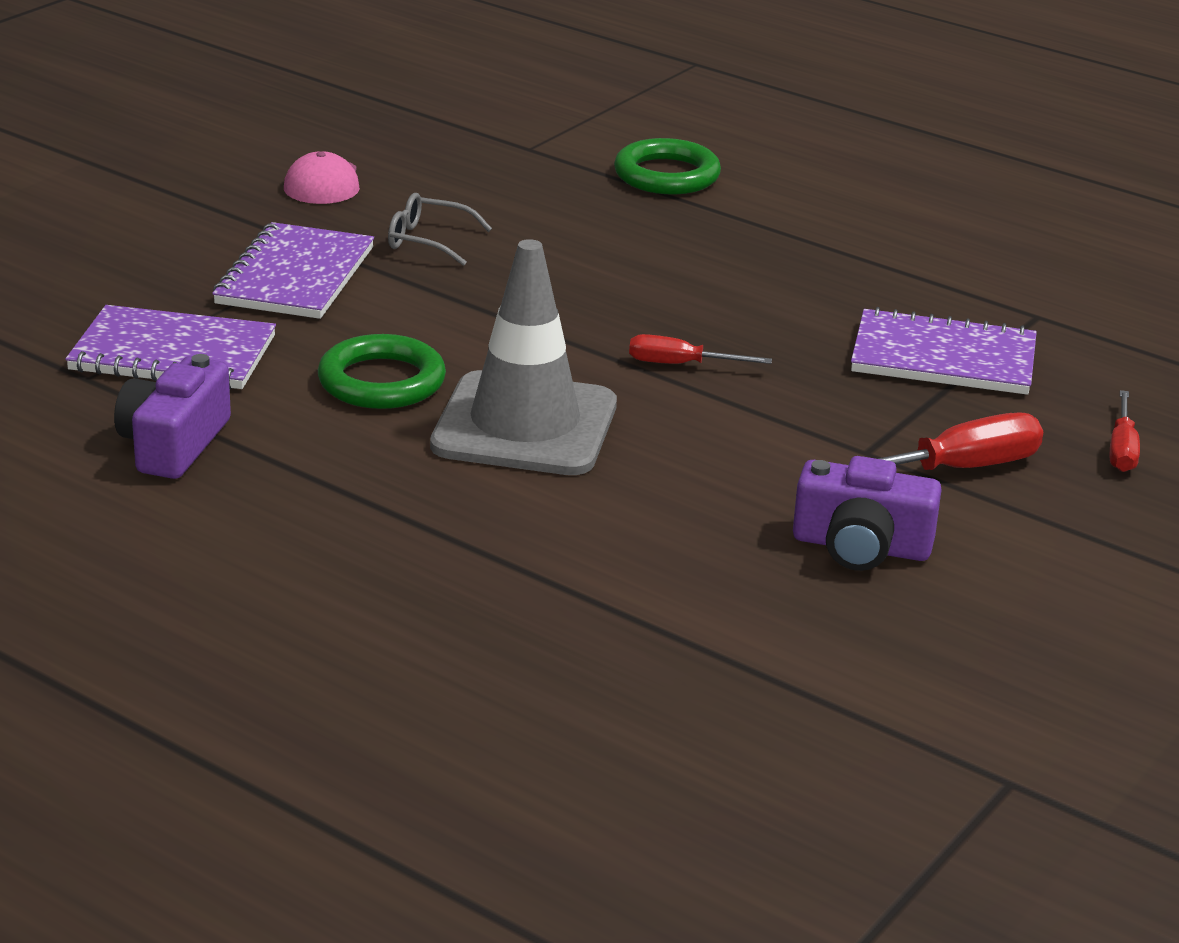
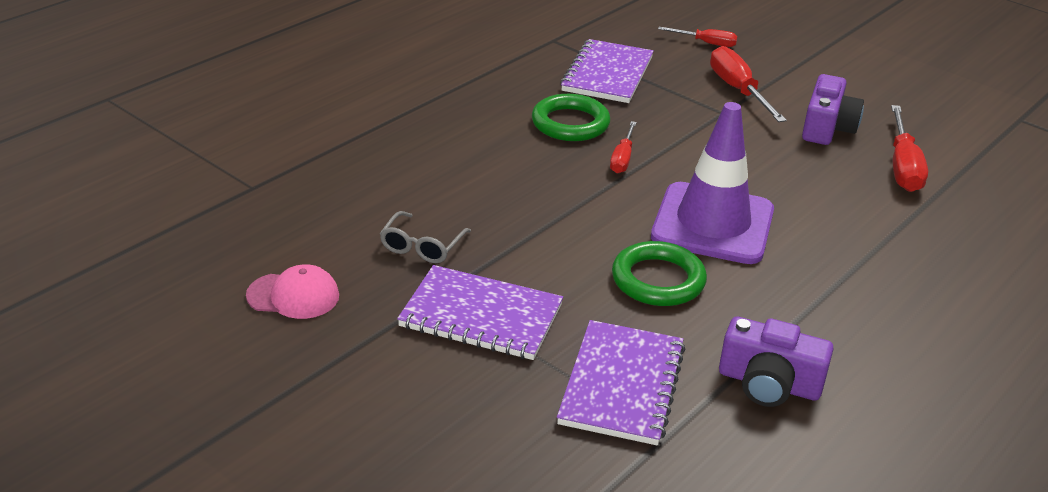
camera: 85 degrees left, 5 degrees up
grey traffic cone [430,239,617,475] -> purple traffic cone [651,102,774,264]
green ring [614,138,721,194] -> green ring moved to [532,94,610,141]
none -> red screwdriver [891,105,928,192]

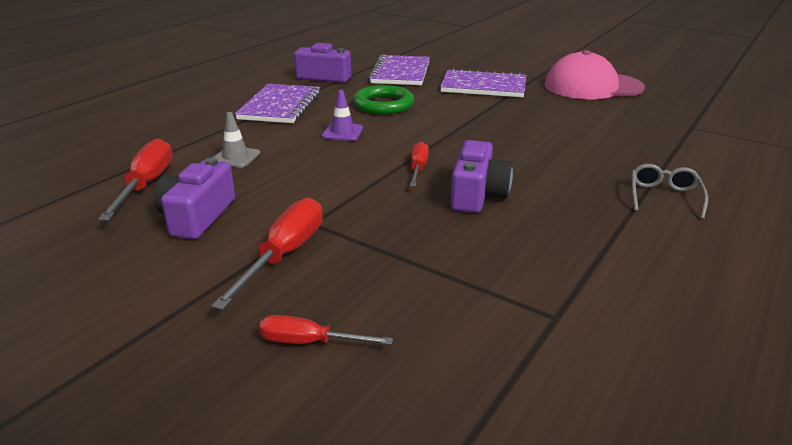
camera: 175 degrees right, 5 degrees down
pink cap [246,264,339,319] -> pink cap [544,50,645,99], size x1.84
grey glasses [380,211,471,263] -> grey glasses moved to [631,164,708,219]
green ring [532,94,610,141] -> purple camera [450,140,513,213]
purple notebook [560,39,654,103] -> purple notebook moved to [235,84,320,123]
purple traffic cone [651,102,774,264] -> purple traffic cone [322,90,363,141], size x0.42
red screwdriver [710,46,787,122] -> red screwdriver turned 135 degrees counterclockwise [211,198,323,310]
none -> grey traffic cone [214,112,260,168]

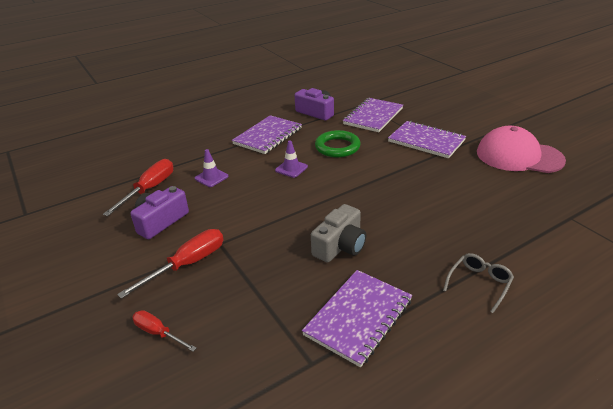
camera: 25 degrees right, 5 degrees up
grey traffic cone [214,112,260,168] -> purple traffic cone [195,149,229,187]
red screwdriver [410,142,429,186] -> none
purple camera [450,140,513,213] -> grey camera [311,204,366,263]
none -> purple notebook [302,270,412,367]

